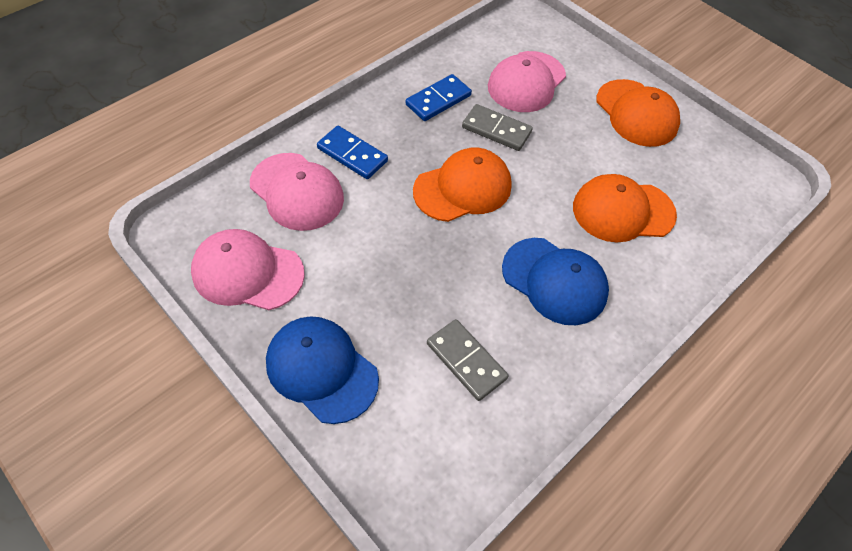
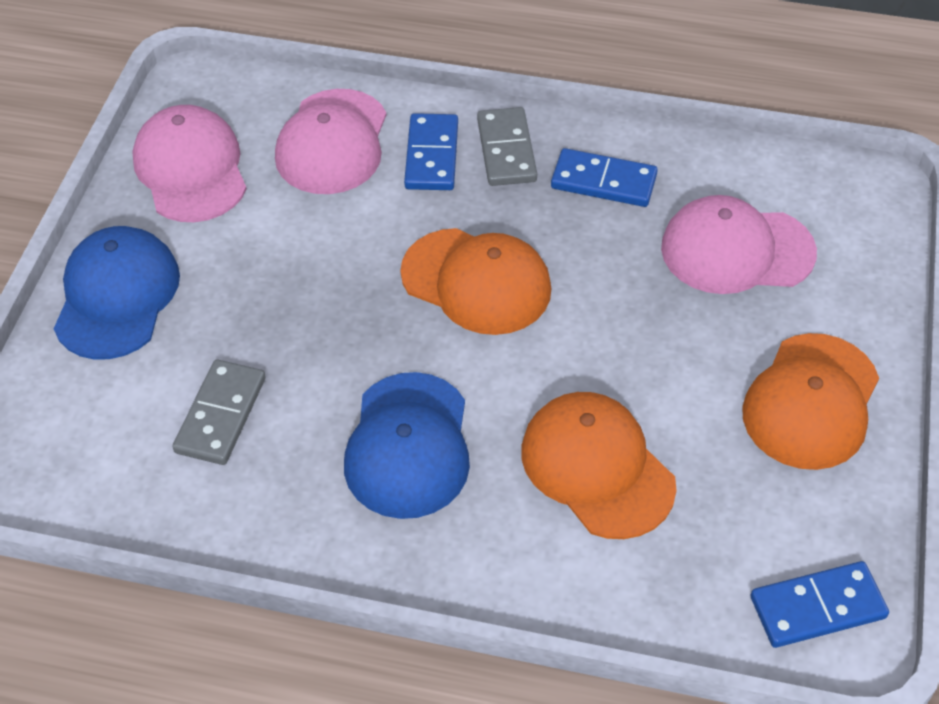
camera: 60 degrees right, 5 degrees down
grey domino [462,104,533,151] -> grey domino moved to [477,107,537,186]
none -> blue domino [751,561,889,648]

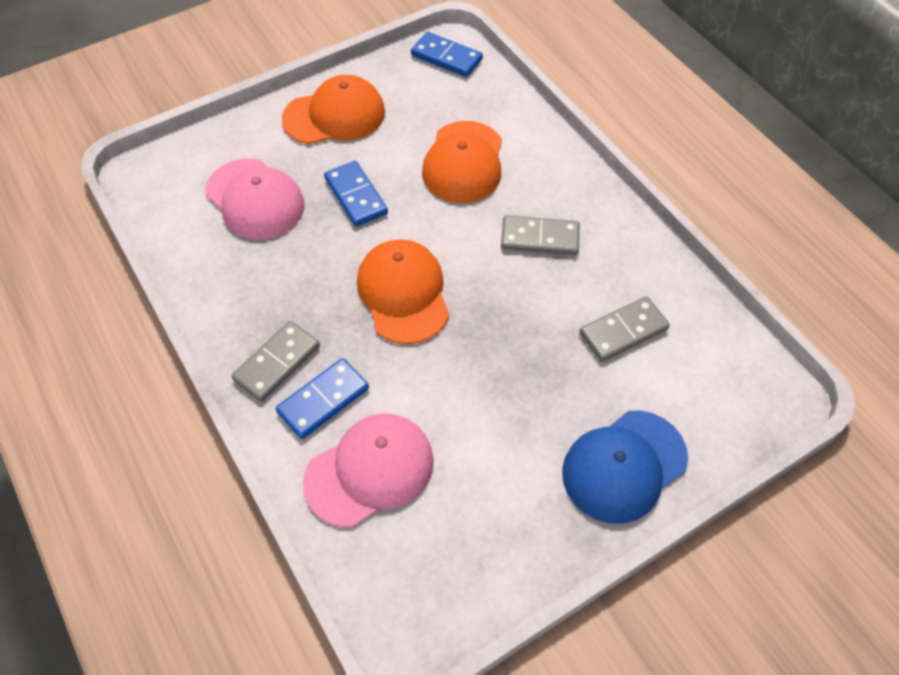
camera: 135 degrees left, 5 degrees up
pink cap [132,105,247,222] -> none
blue cap [344,372,470,519] -> grey domino [501,215,580,255]
blue domino [551,148,658,207] -> blue domino moved to [324,161,388,227]

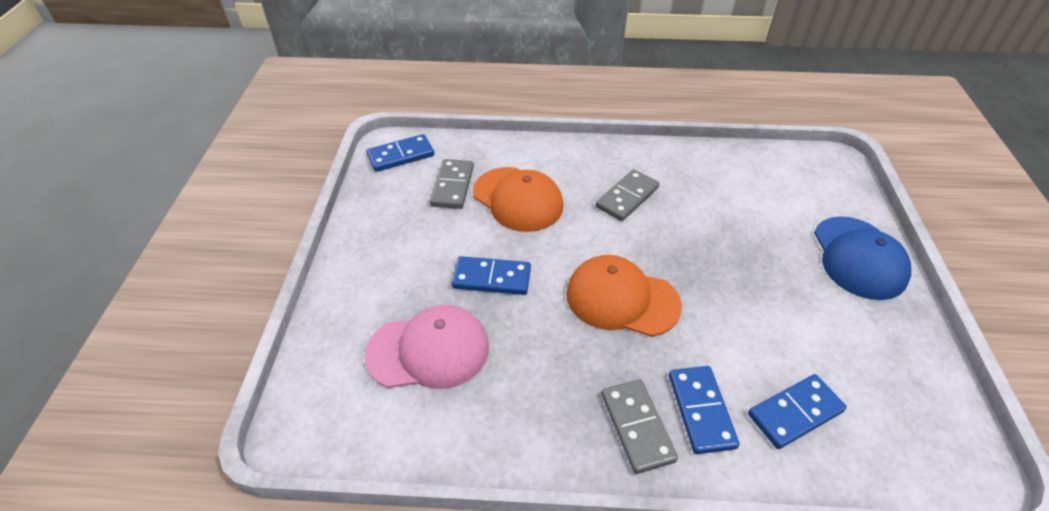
camera: 55 degrees left, 10 degrees down
orange cap [282,75,385,144] -> none
pink cap [303,413,434,527] -> blue domino [748,374,847,449]
grey domino [579,296,670,362] -> grey domino moved to [430,159,474,209]

